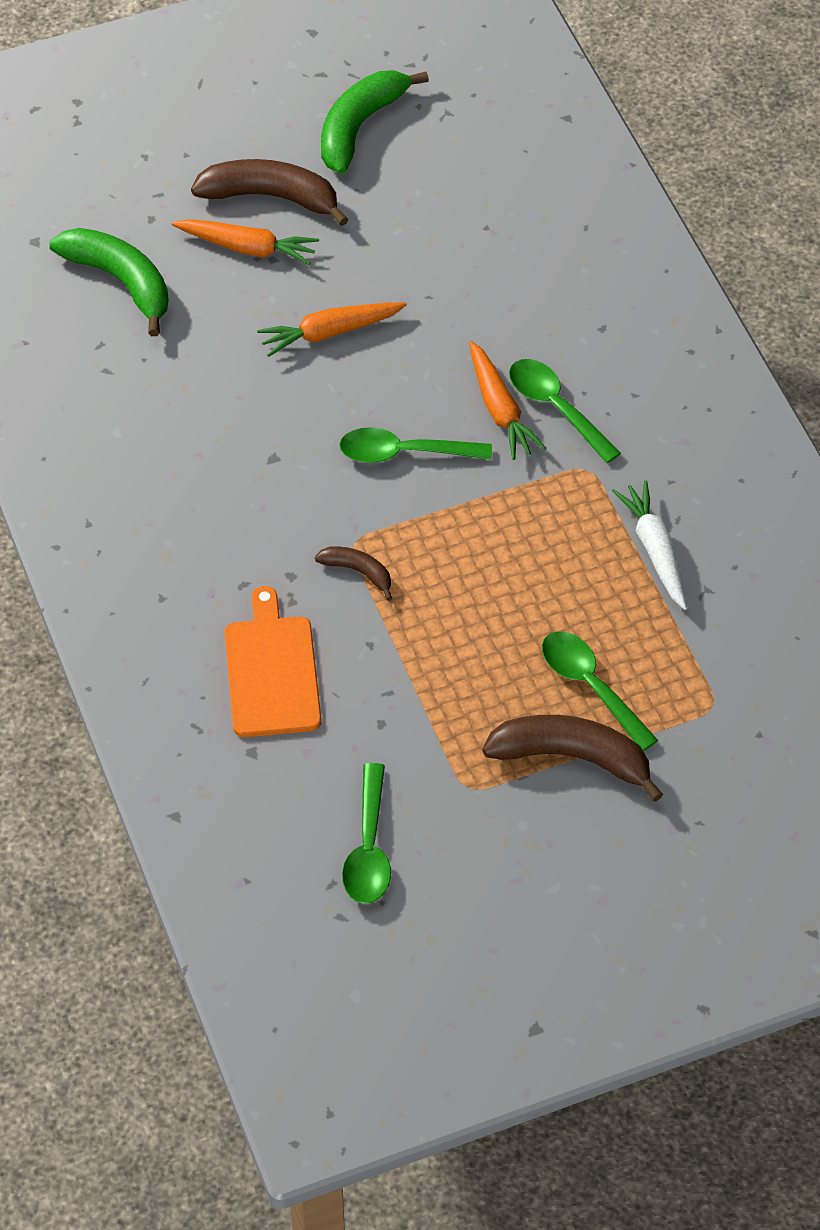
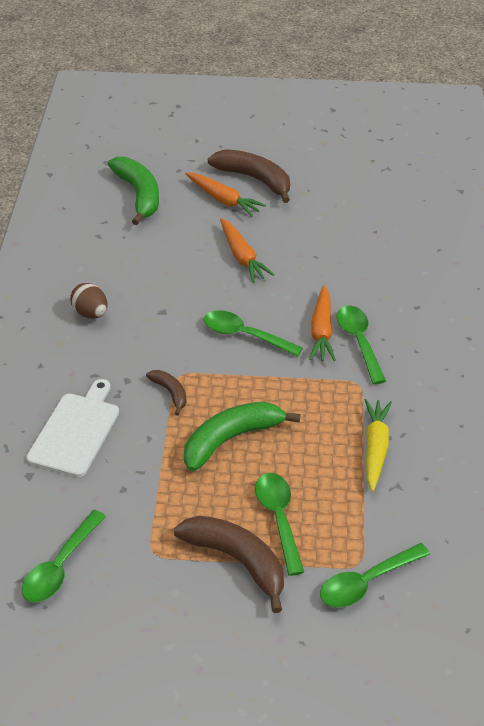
camera: 25 degrees right, 10 degrees down
orange cutting board [224,586,322,737] -> white cutting board [26,379,119,477]
orange carrot [257,302,407,357] -> orange carrot turned 120 degrees counterclockwise [220,218,274,282]
green banana [321,70,429,174] -> green banana moved to [184,402,300,471]
white carrot [612,480,687,610] -> yellow carrot [365,399,392,492]
none -> brown egg [70,283,108,319]
none -> green spoon [320,543,430,608]

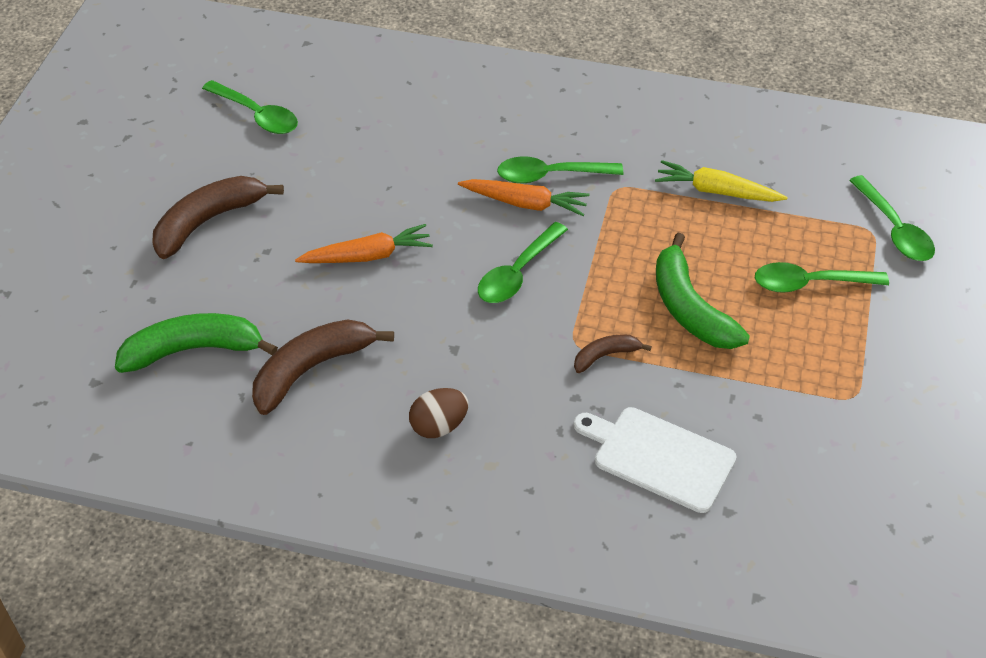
camera: 80 degrees left, 5 degrees up
green spoon [22,510,106,603] -> green spoon moved to [202,80,298,134]
brown banana [174,516,284,613] -> brown banana moved to [252,319,394,415]
orange carrot [185,172,266,217] -> none

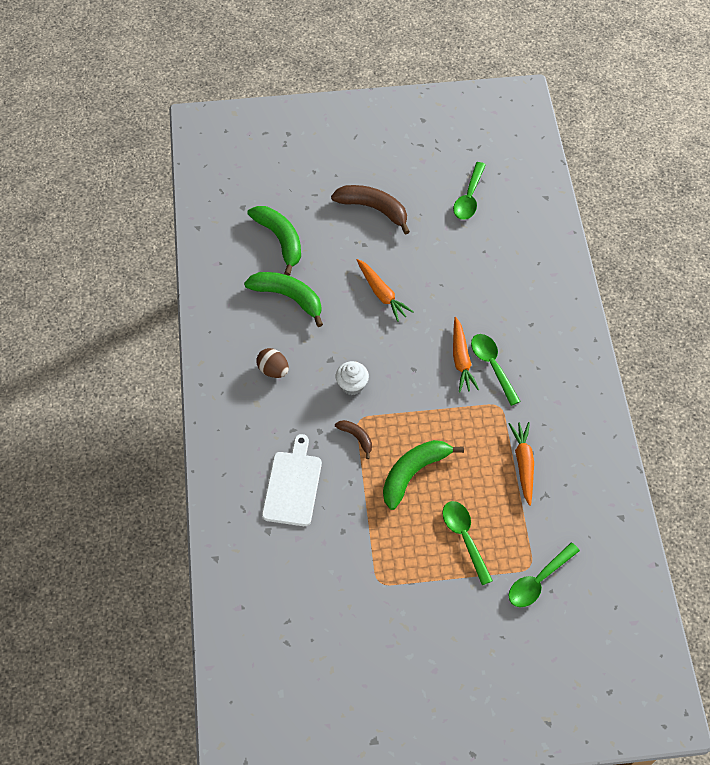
camera: 70 degrees right, 10 degrees up
brown banana [252,319,394,415] -> green banana [244,272,323,327]
green spoon [478,222,568,303] -> none
yellow carrot [655,160,788,202] -> orange carrot [509,422,534,506]
none -> white cupcake [336,361,369,395]

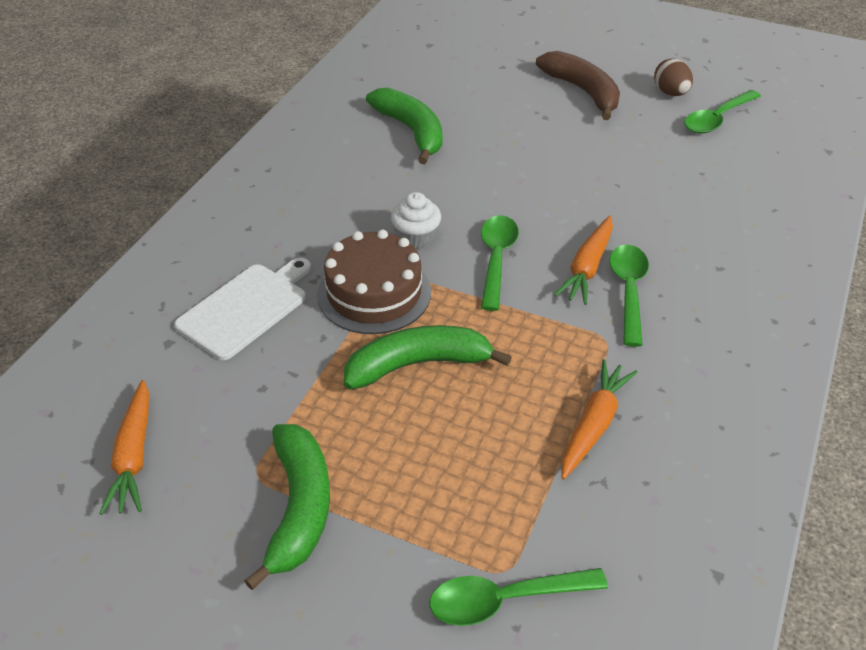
camera: 30 degrees right, 15 degrees down
green banana [247,206,301,276] -> green banana moved to [244,424,330,590]
brown egg [256,348,289,378] -> brown egg moved to [654,58,693,96]
brown banana [335,420,372,459] -> brown cake [317,230,431,334]
orange carrot [357,259,413,322] -> orange carrot moved to [99,380,149,515]
green spoon [442,501,493,585] -> green spoon moved to [481,215,519,311]

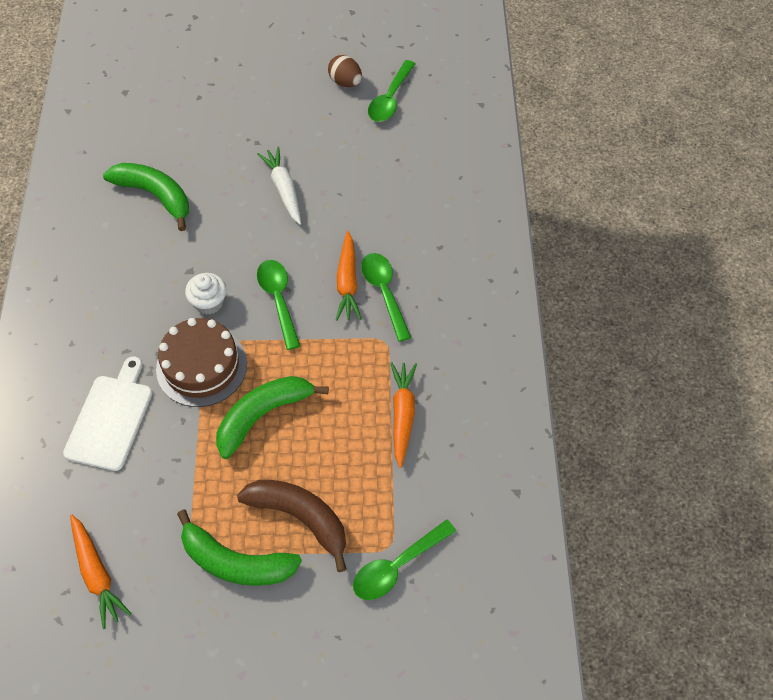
camera: 25 degrees left, 15 degrees up
green banana [244,424,330,590] -> green banana turned 135 degrees clockwise [177,510,302,586]
brown banana [536,51,620,120] -> brown banana moved to [237,480,347,572]
none -> white carrot [257,147,301,225]

